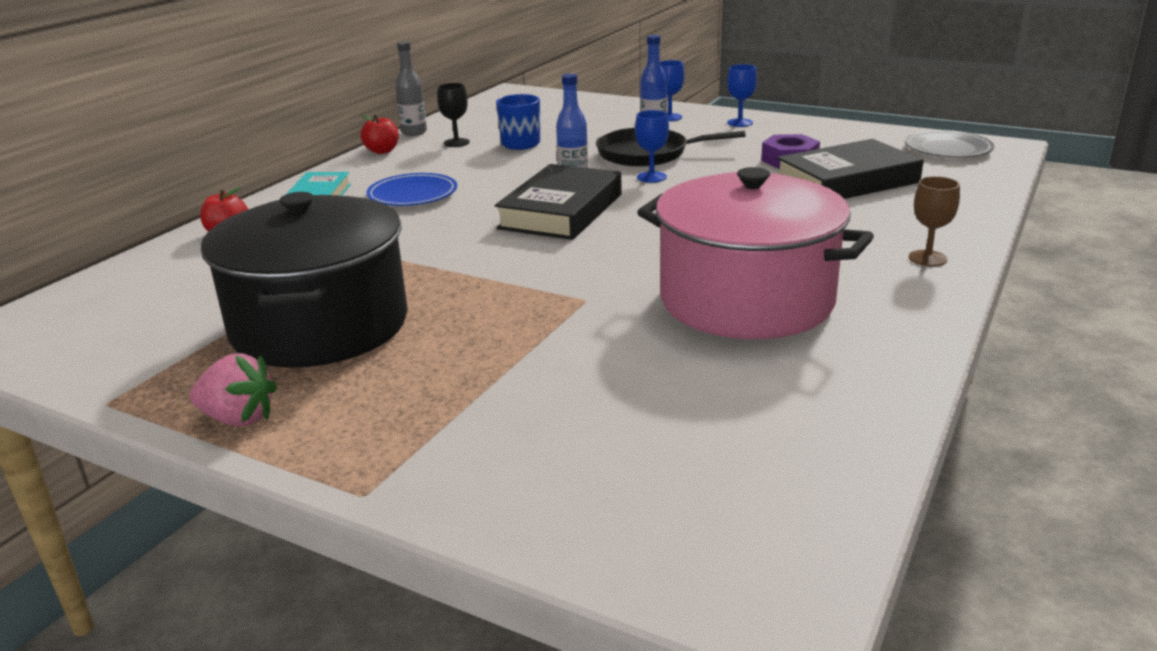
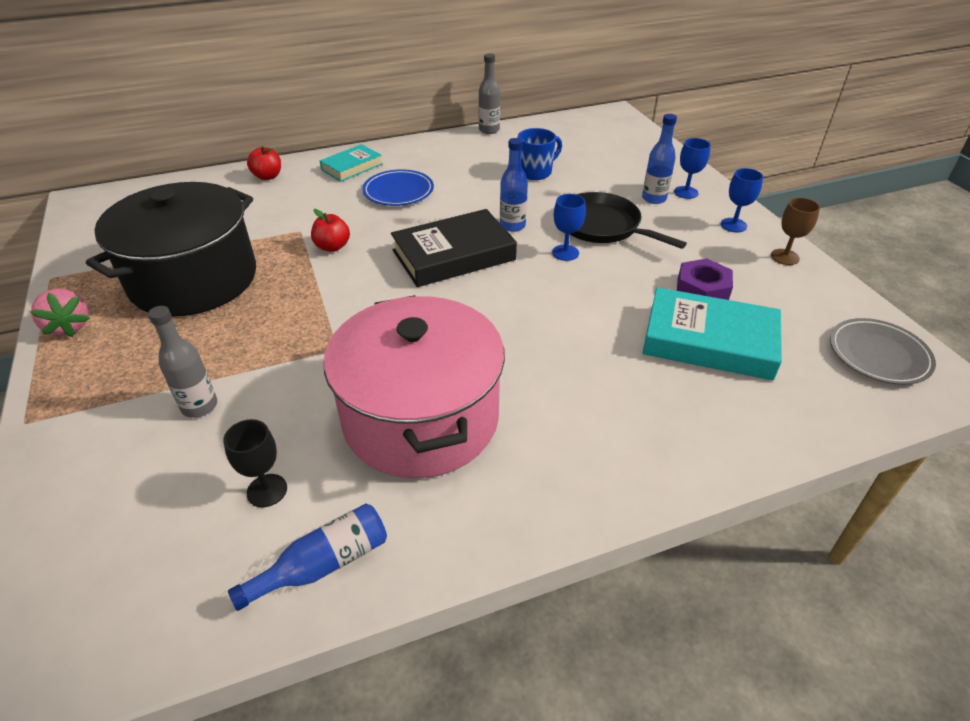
camera: 40 degrees right, 15 degrees up
red apple [360,114,399,154] -> red apple moved to [311,209,350,252]
black goblet [437,83,470,147] -> black goblet moved to [223,419,287,507]
black book [777,139,924,199] -> turquoise book [643,287,782,380]
brown goblet [909,176,960,266] -> brown goblet moved to [771,198,820,265]
none -> grey bottle [148,306,217,418]
none -> blue bottle [228,504,387,611]

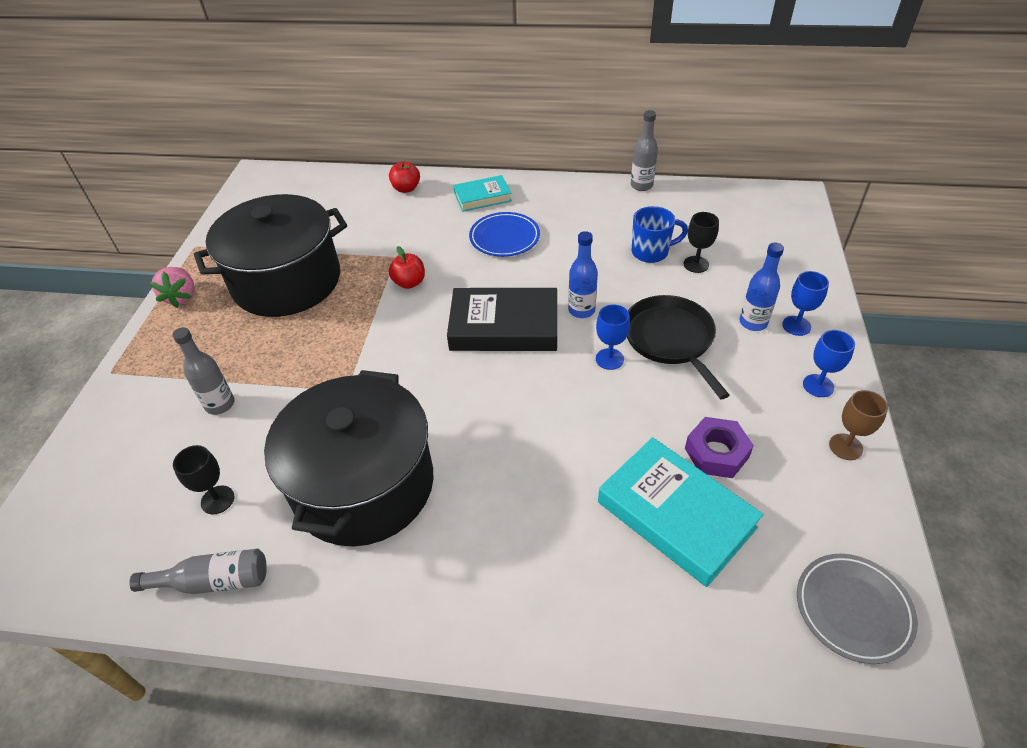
camera: 30 degrees right, 5 degrees up
blue bottle [228,504,387,611] -> grey bottle [129,549,267,594]
pink pot [324,295,505,478] -> black pot [264,370,434,547]
none -> black goblet [683,212,719,273]

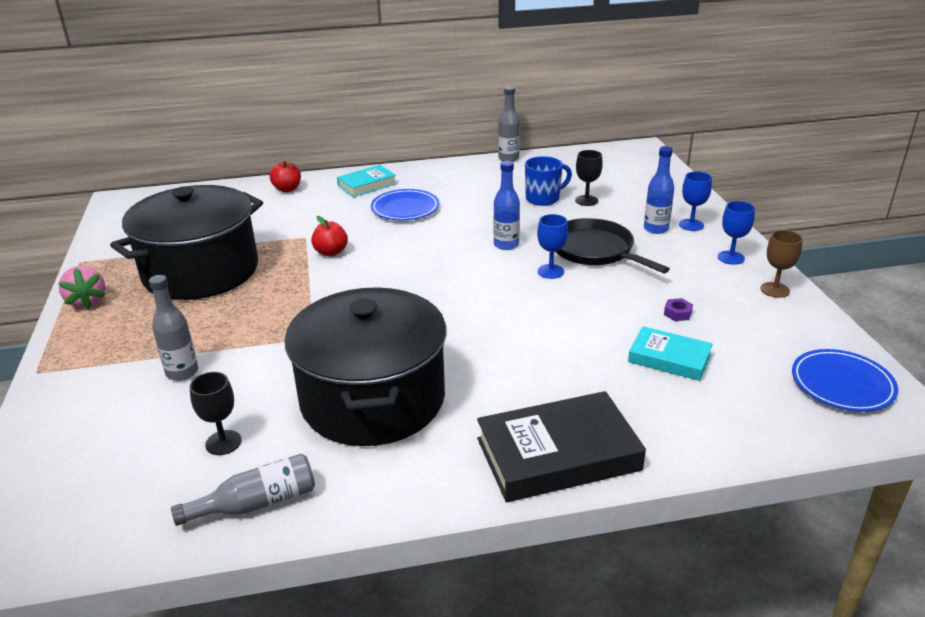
camera: 20 degrees left, 15 degrees down
black book [447,288,557,351] -> black book moved to [477,391,646,502]
turquoise book [598,437,764,587] -> turquoise book [628,326,713,381], size x0.59
purple nut [685,417,754,478] -> purple nut [664,298,693,321], size x0.51
grey plate [797,554,918,664] -> blue plate [792,349,898,412]

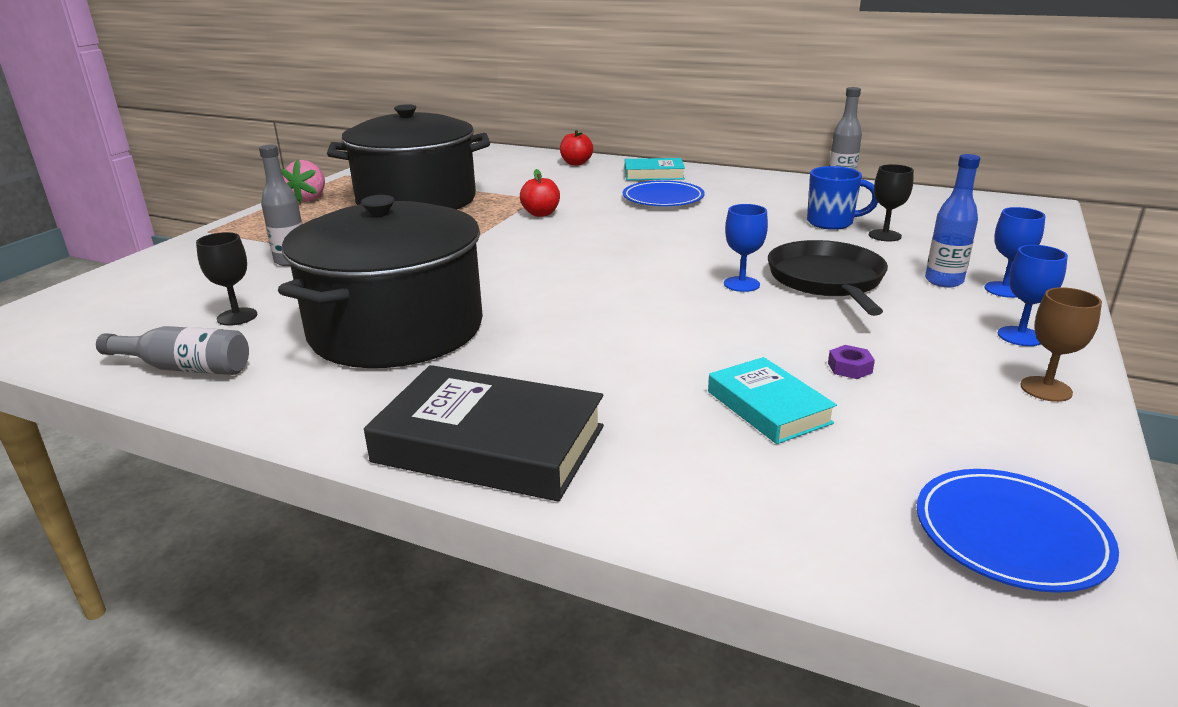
camera: 35 degrees right, 5 degrees down
blue bottle [493,161,520,250] -> none

